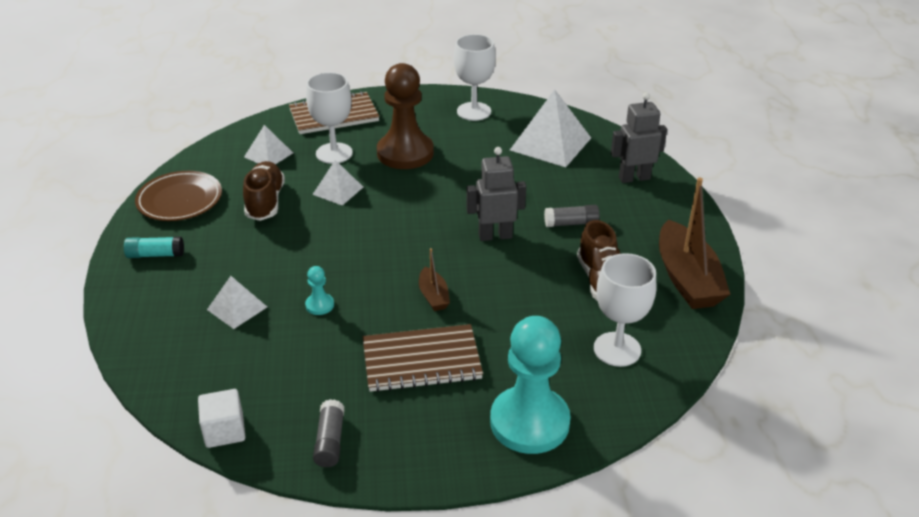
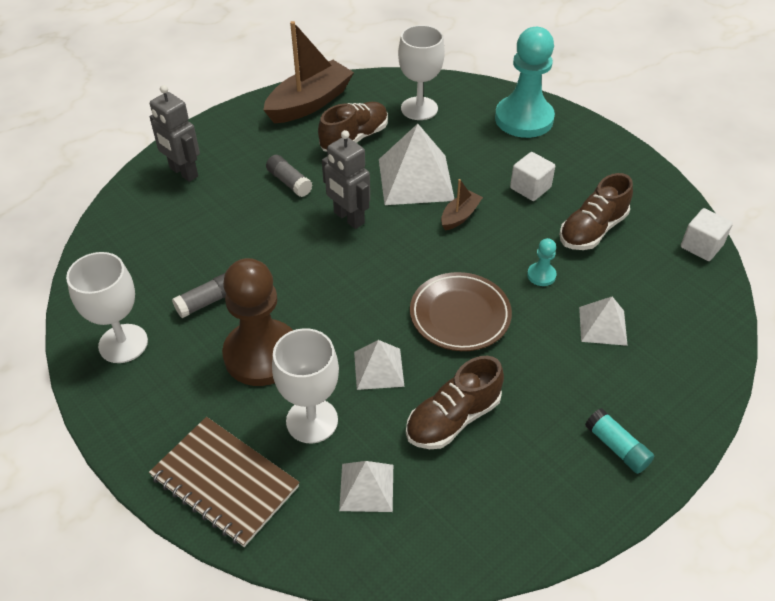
camera: 125 degrees left, 10 degrees up
brown plate [135,171,222,221] -> brown plate moved to [410,272,512,351]
grey glue stick [313,399,344,467] -> grey glue stick moved to [172,273,226,318]
brown notebook [363,324,483,392] -> white cube [510,152,555,201]
white pyramid [510,89,591,167] -> white pyramid moved to [379,124,454,205]
none -> brown shoe [559,173,633,250]

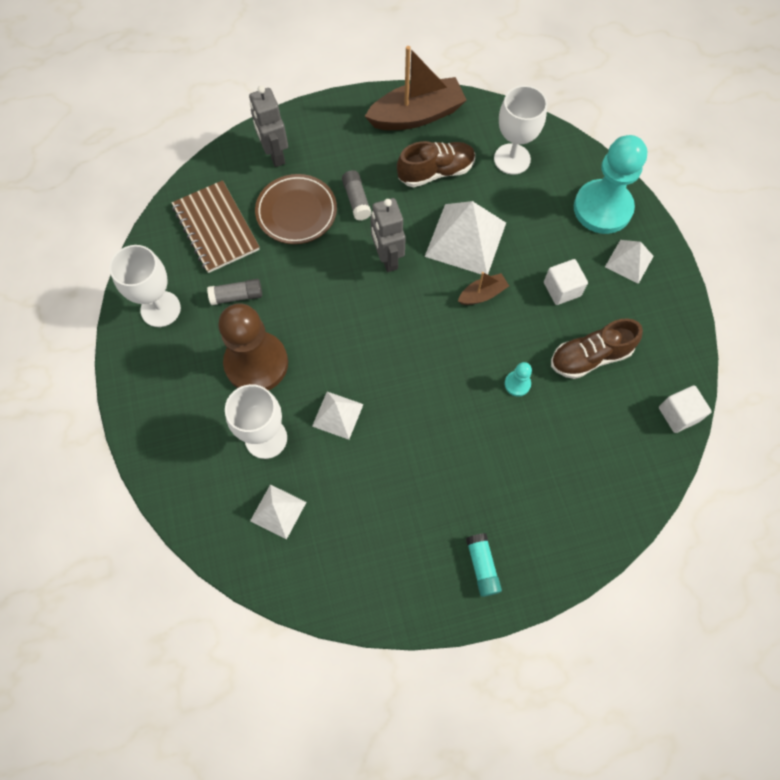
camera: 25 degrees right, 20 degrees up
brown notebook [149,417,300,547] -> brown notebook moved to [172,180,260,273]
brown shoe [406,356,504,449] -> none
brown plate [410,272,512,351] -> brown plate moved to [255,174,337,244]
white pyramid [579,297,628,346] -> white pyramid moved to [605,240,654,284]

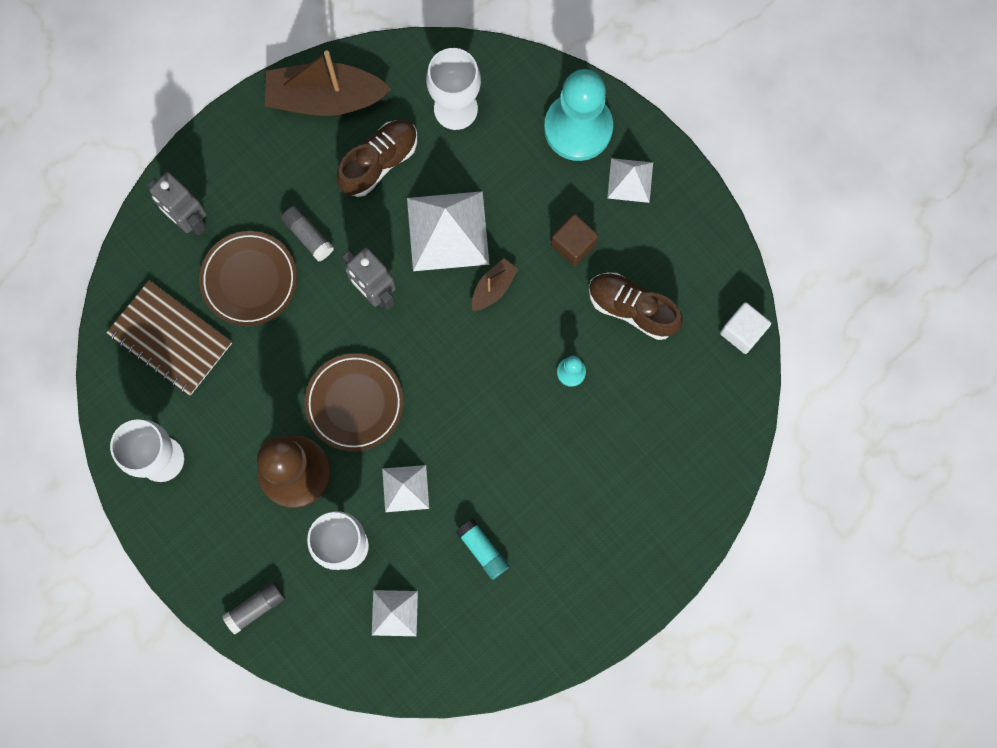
camera: 25 degrees left, 10 degrees up
grey glue stick [207,279,262,305] -> grey glue stick moved to [222,581,285,634]
brown boat [365,46,466,130] -> brown boat turned 135 degrees counterclockwise [265,51,391,116]
turquoise glue stick [466,533,502,597] -> turquoise glue stick moved to [456,519,509,580]
white cube [544,259,588,305] -> brown cube [551,214,598,266]
brown shoe [551,318,643,379] -> brown shoe turned 75 degrees clockwise [589,273,683,340]
none -> brown plate [304,353,404,451]

